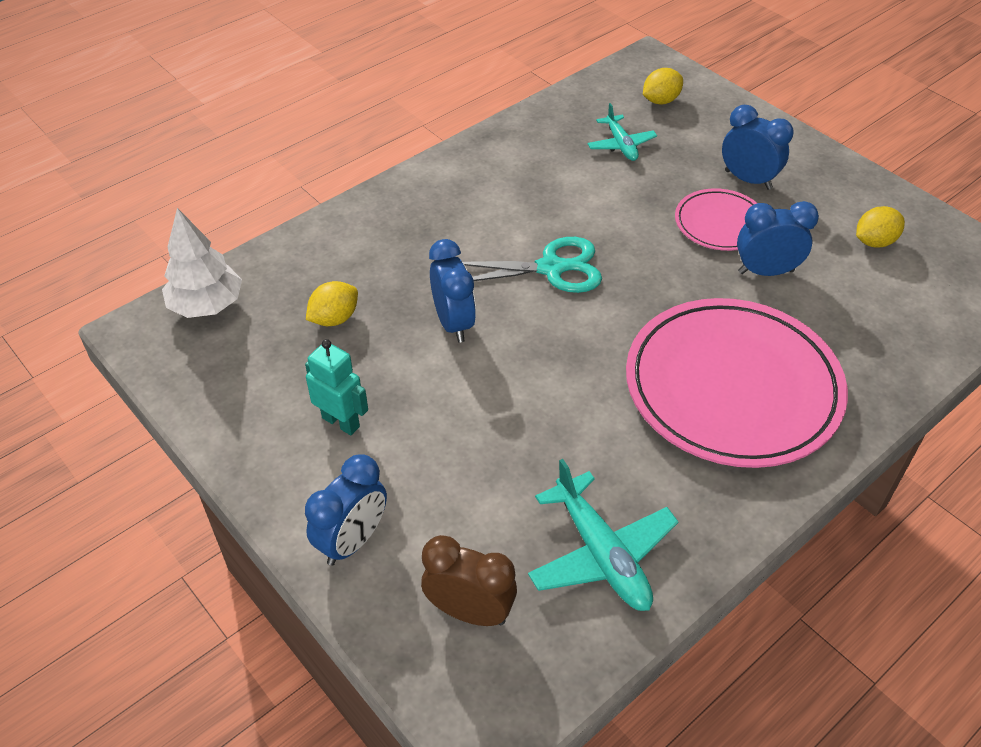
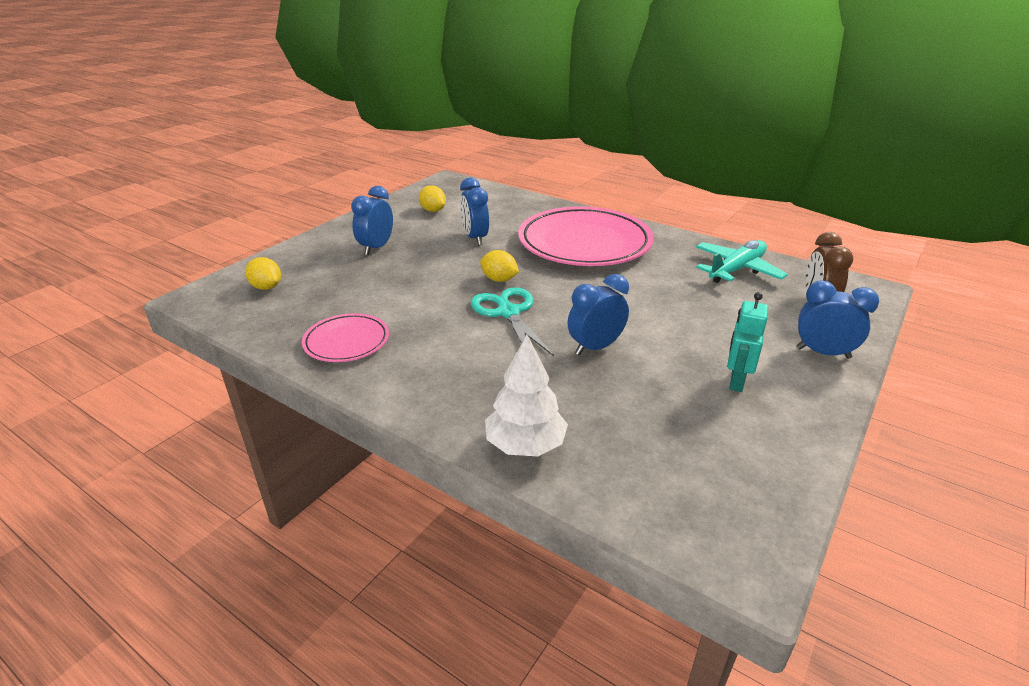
camera: 105 degrees left, 15 degrees down
white tree [162,208,242,318] -> white tree moved to [485,335,568,456]
yellow lemon [306,281,358,326] -> yellow lemon moved to [480,250,519,282]
turquoise plane [588,103,657,161] -> none
pink plate [675,188,757,251] -> pink plate moved to [302,313,389,362]

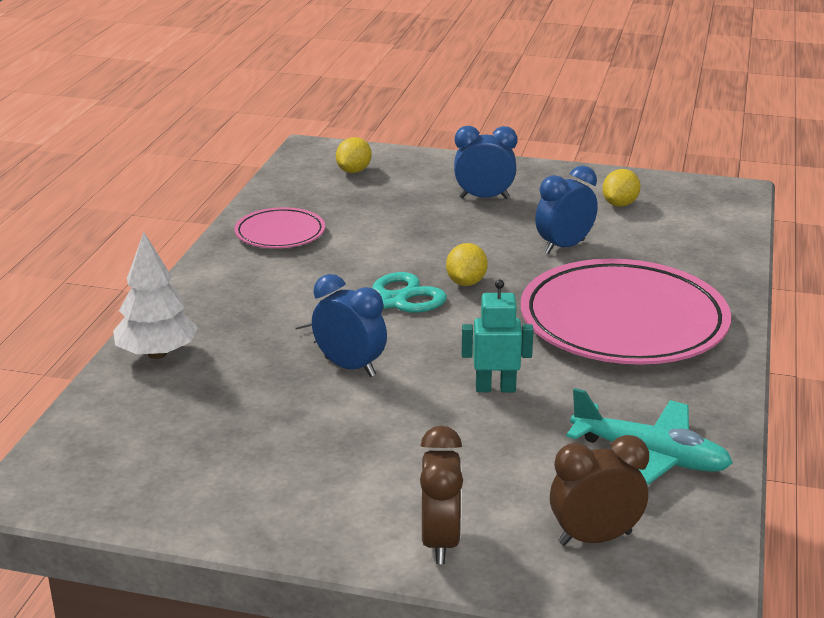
camera: 70 degrees right, 5 degrees down
turquoise robot [727,292,768,392] -> turquoise robot moved to [462,280,534,392]
blue clock [797,281,879,359] -> brown clock [420,426,463,564]

